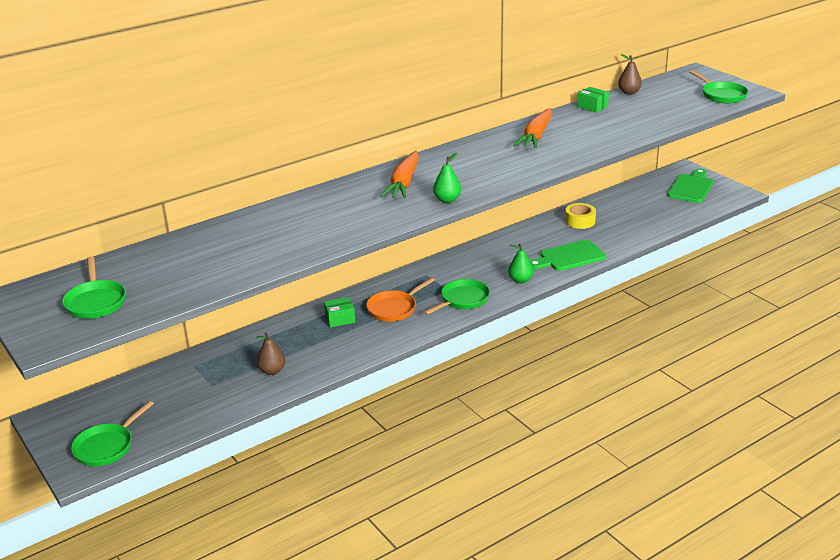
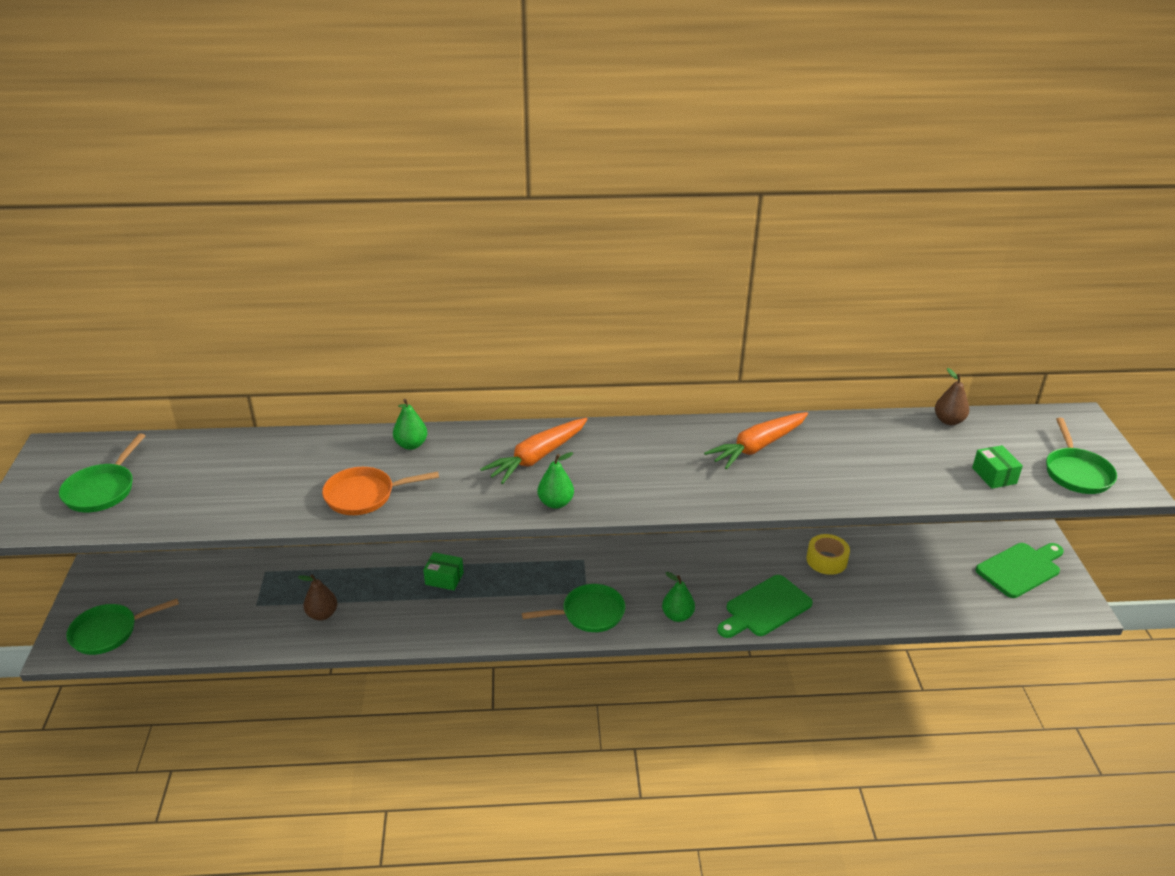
camera: 30 degrees right, 5 degrees up
orange pan [366,277,435,322] -> orange pan moved to [322,467,439,515]
green cutting board [530,240,606,271] -> green cutting board turned 45 degrees counterclockwise [717,575,813,638]
green box [577,87,609,113] -> green box moved to [972,445,1023,489]
none -> green pear [393,399,427,450]

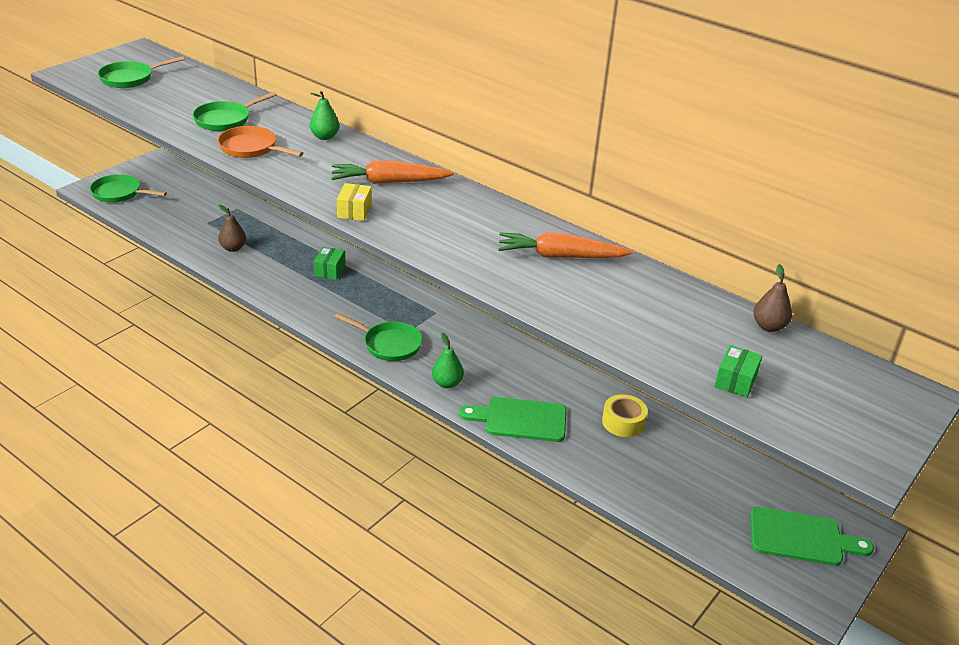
camera: 40 degrees right, 0 degrees up
green box [423,552,464,590] -> green box turned 45 degrees clockwise [314,247,345,280]
green pear [538,452,574,509] -> yellow box [337,183,372,221]
green pan [1046,418,1117,494] -> green pan moved to [193,92,277,131]

